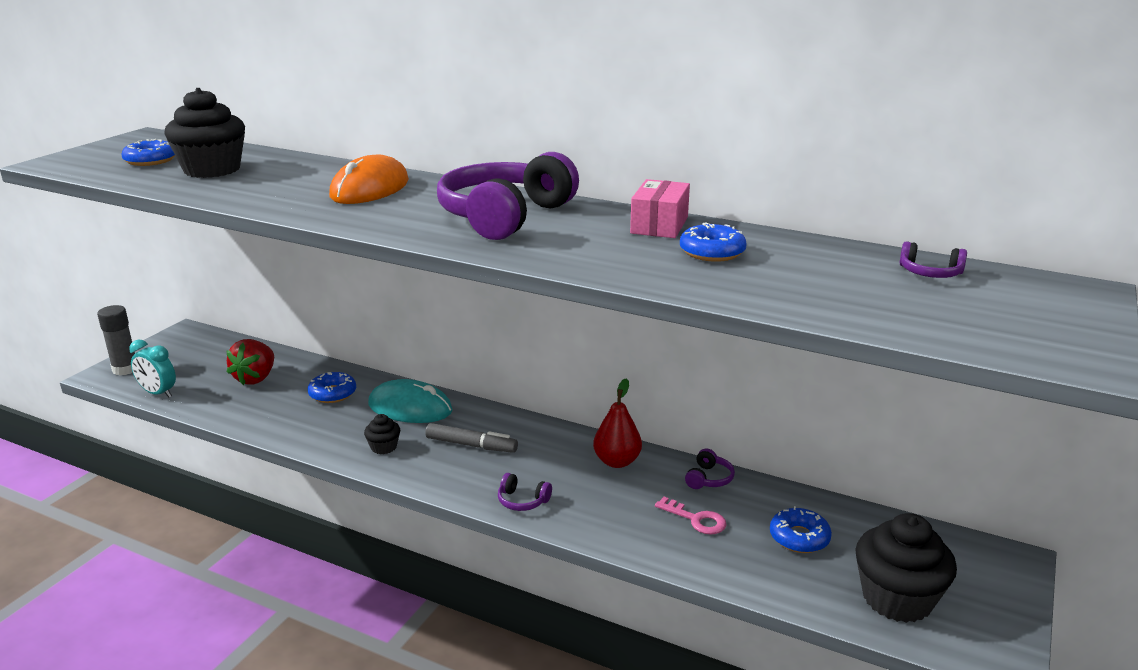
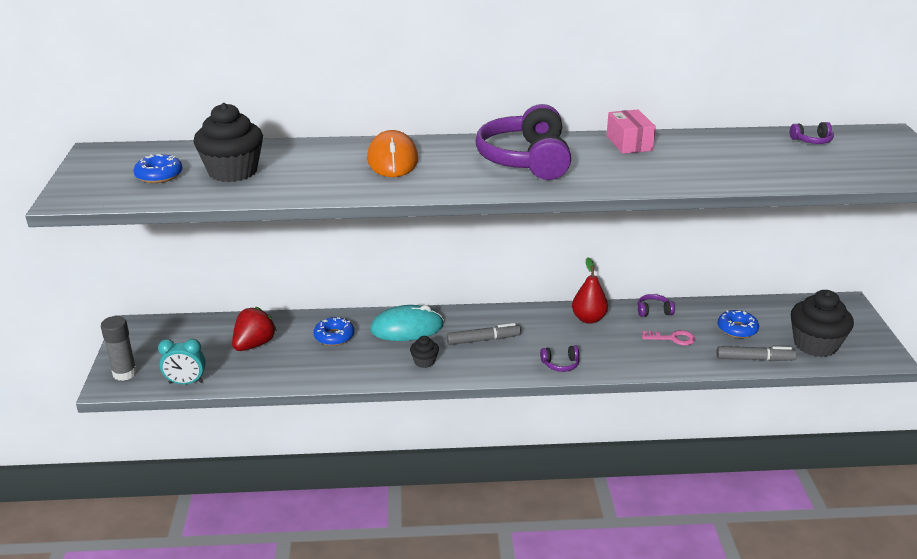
camera: 30 degrees left, 5 degrees up
red strawberry [226,339,274,385] -> red strawberry turned 135 degrees counterclockwise [232,307,277,351]
blue donut [680,222,746,262] -> none
purple headphones [685,448,735,489] -> purple headphones turned 90 degrees counterclockwise [637,294,675,317]
none -> grey marker [716,346,797,361]

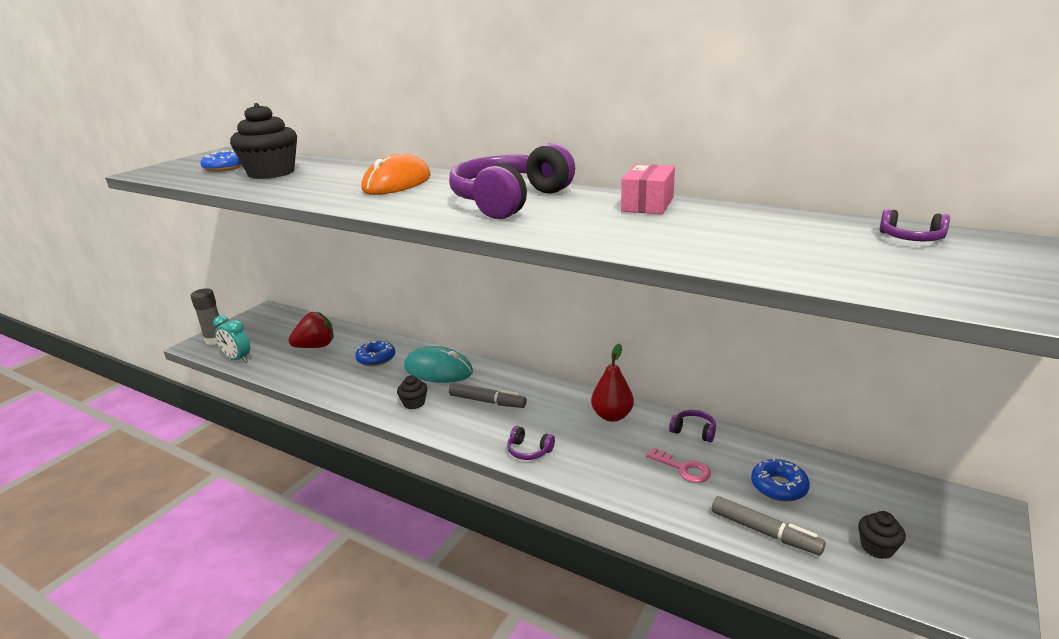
camera: 35 degrees right, 5 degrees down
black cupcake [791,290,854,357] -> black cupcake [858,511,906,559], size x0.47

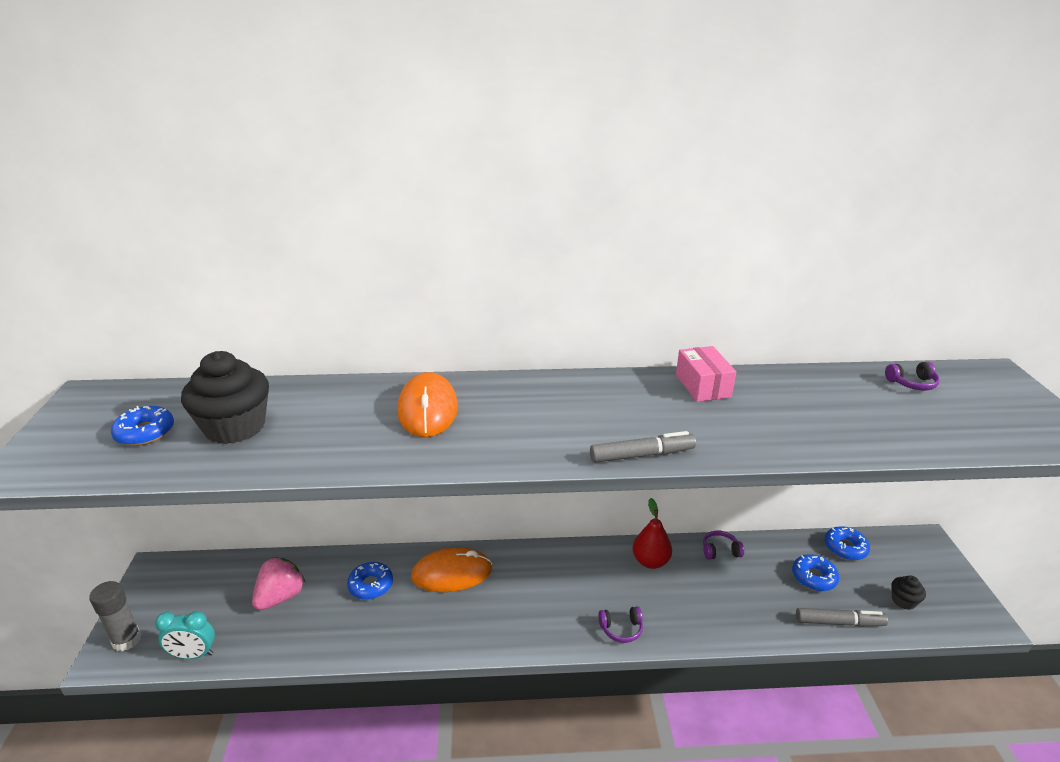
camera: 35 degrees left, 5 degrees up
red strawberry [288,312,334,348] -> pink strawberry [252,557,305,610]
black cupcake [397,375,427,409] -> none
turquoise mouse [404,346,473,383] -> orange mouse [411,547,492,592]
purple headphones [449,143,575,219] -> none
grey marker [449,383,527,408] -> grey marker moved to [590,431,696,463]
pink key [646,448,711,483] -> none
none -> blue donut [825,526,870,560]

